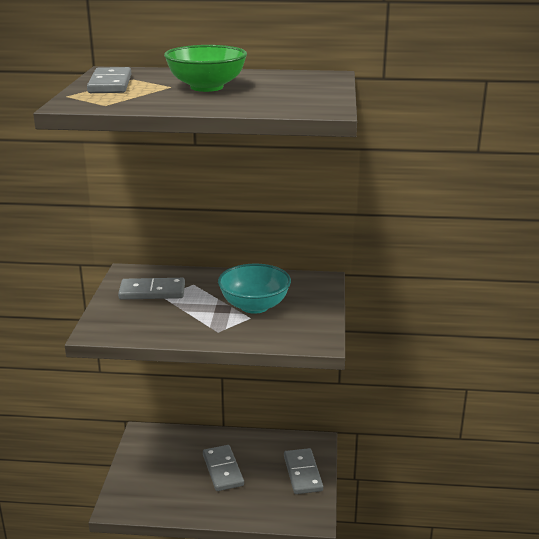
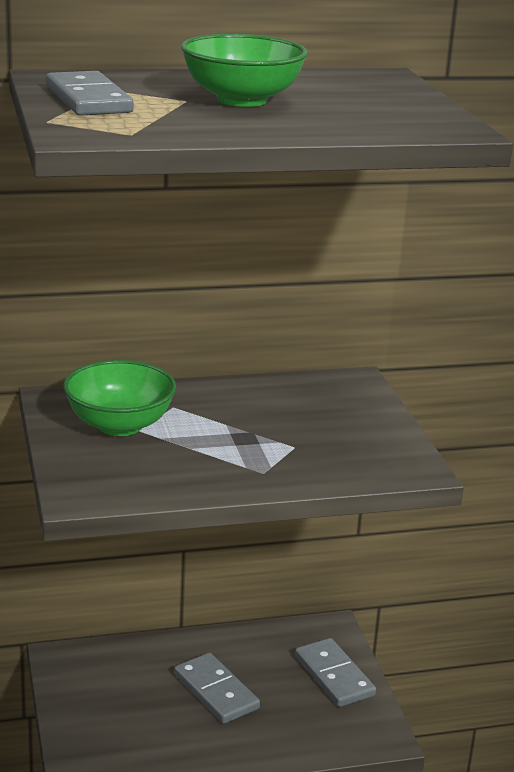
camera: 20 degrees left, 0 degrees up
grey domino [118,278,185,300] -> green bowl [63,360,176,436]
turquoise bowl [218,264,291,314] -> none

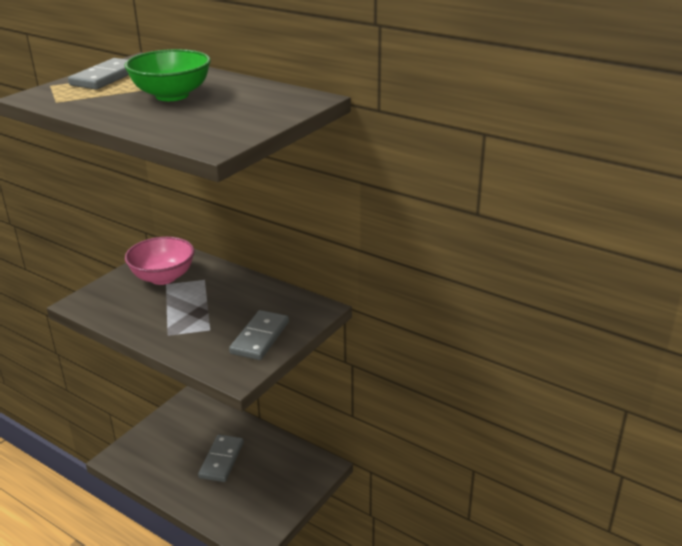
camera: 50 degrees right, 5 degrees up
green bowl [63,360,176,436] -> pink bowl [125,237,194,285]
grey domino [295,638,376,707] -> grey domino moved to [229,310,289,360]

